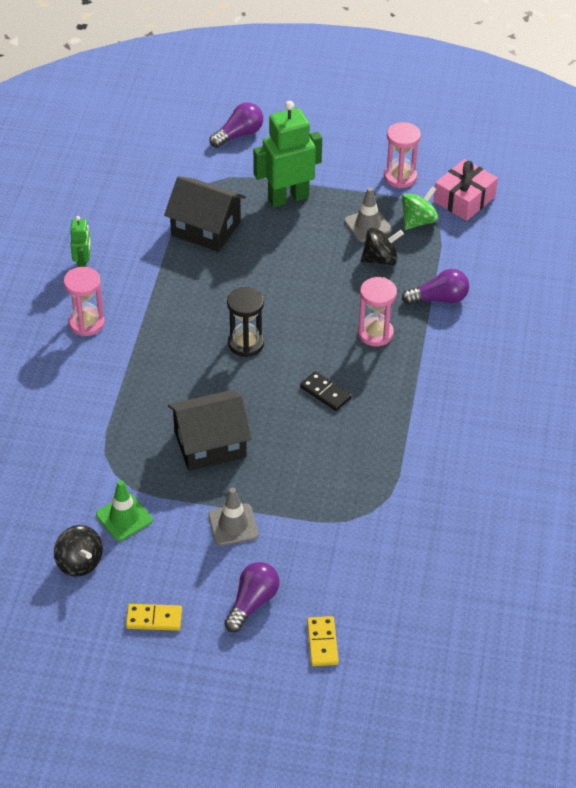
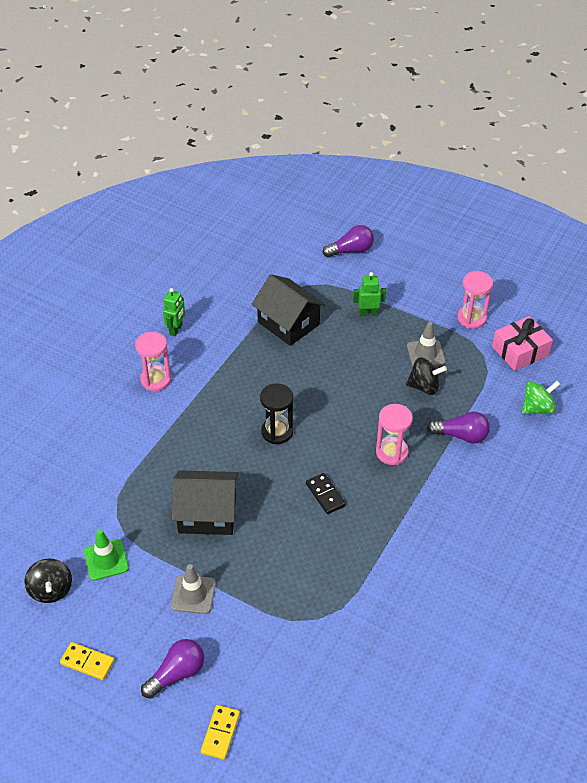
camera: 20 degrees right, 0 degrees up
green robot [253,101,322,207] -> green robot [353,272,386,316], size x0.52
green spinning top [402,186,439,230] -> green spinning top moved to [522,381,560,414]

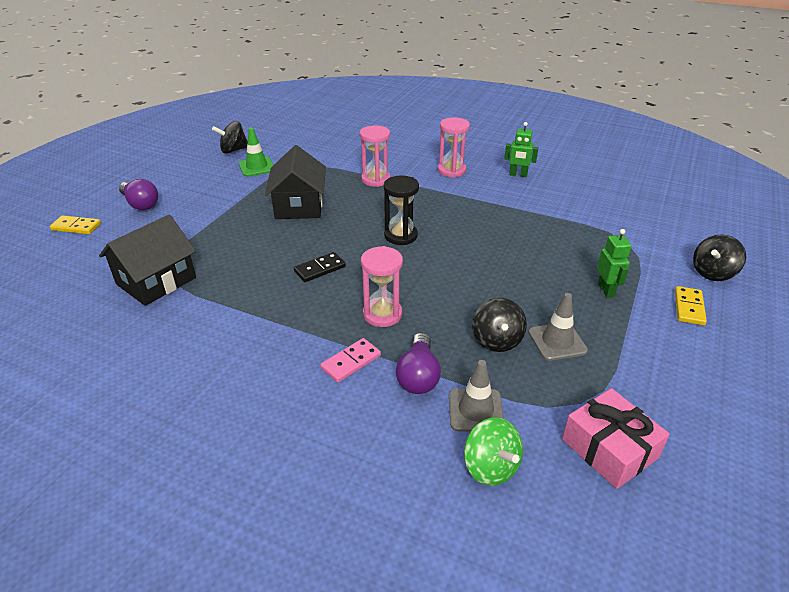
camera: 85 degrees right, 10 degrees down
yellow domino [60,642,114,680] -> yellow domino moved to [675,286,707,325]
grey traffic cone [171,564,216,614] -> grey traffic cone moved to [449,360,504,432]
black house [251,274,326,346] -> black house moved to [99,215,196,306]
purple light bulb [323,225,374,258] -> black spinning top [693,235,746,281]
pink hourglass [457,271,493,329] -> pink hourglass moved to [360,125,390,187]
none -> pink domino [320,338,381,383]

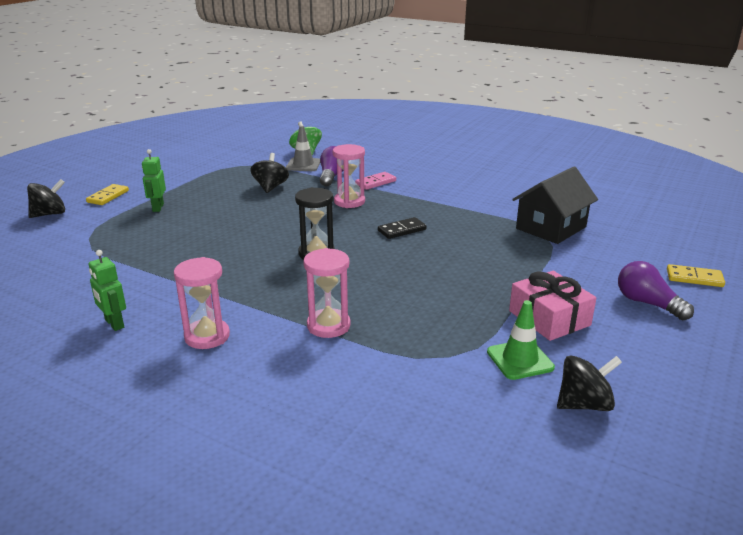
camera: 175 degrees left, 10 degrees down
black house [265,145,326,219] -> none
green robot [504,122,538,177] -> green robot turned 150 degrees counterclockwise [89,250,126,331]
grey traffic cone [528,293,588,361] -> none
pink gift [562,388,670,489] -> pink gift moved to [509,271,597,341]

